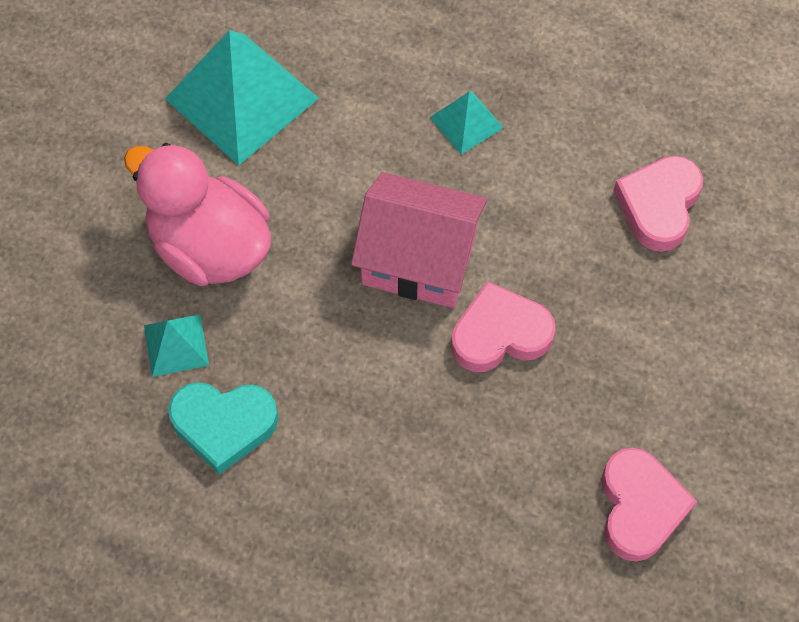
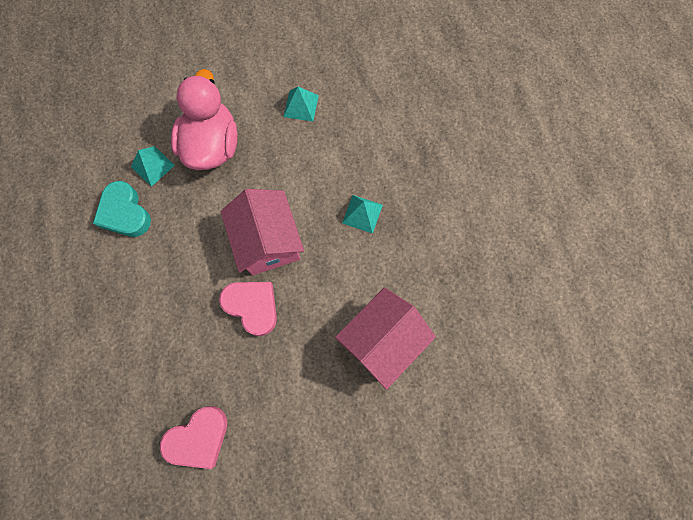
camera: 55 degrees right, 10 degrees up
turquoise pyramid [165,30,319,166] -> turquoise pyramid [284,87,319,122], size x0.48
pink heart [613,156,703,252] -> pink house [335,287,436,390]

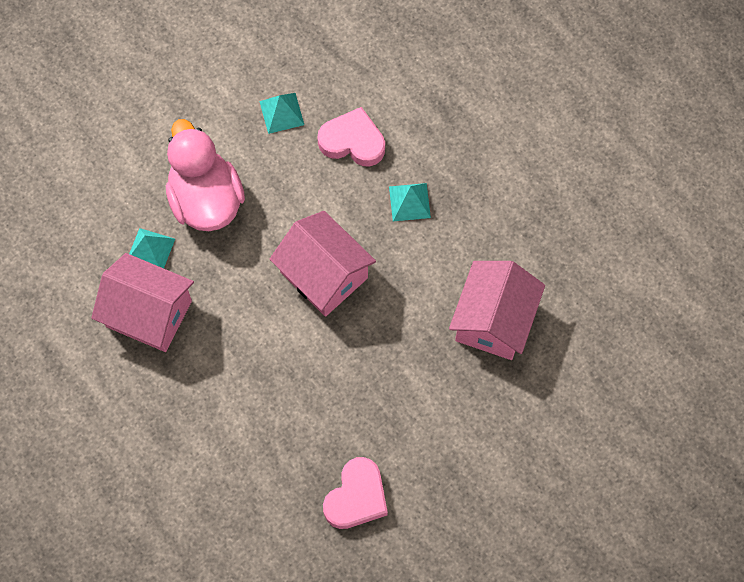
camera: 25 degrees left, 5 degrees down
turquoise heart [93,181,151,237] -> pink house [91,253,194,352]
pink heart [219,282,277,336] -> pink heart moved to [317,107,385,167]

